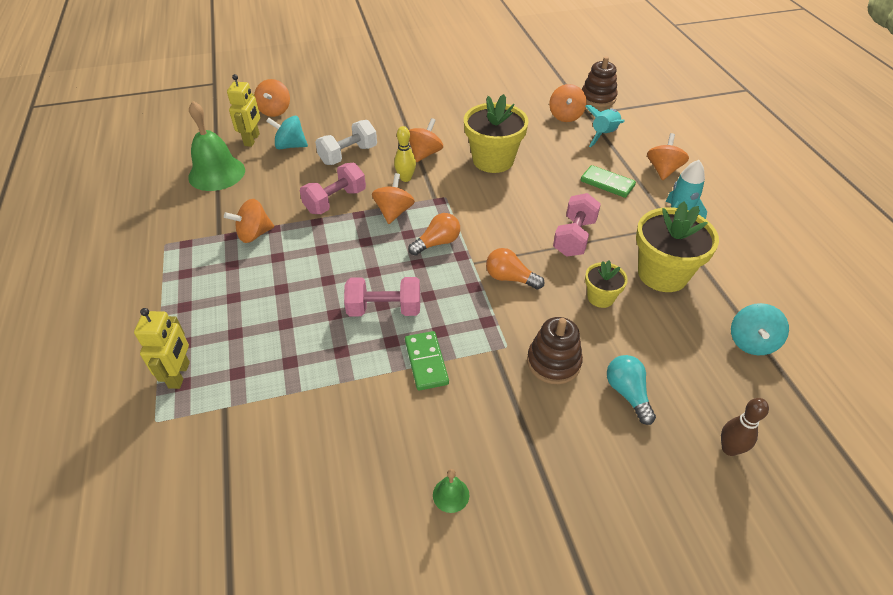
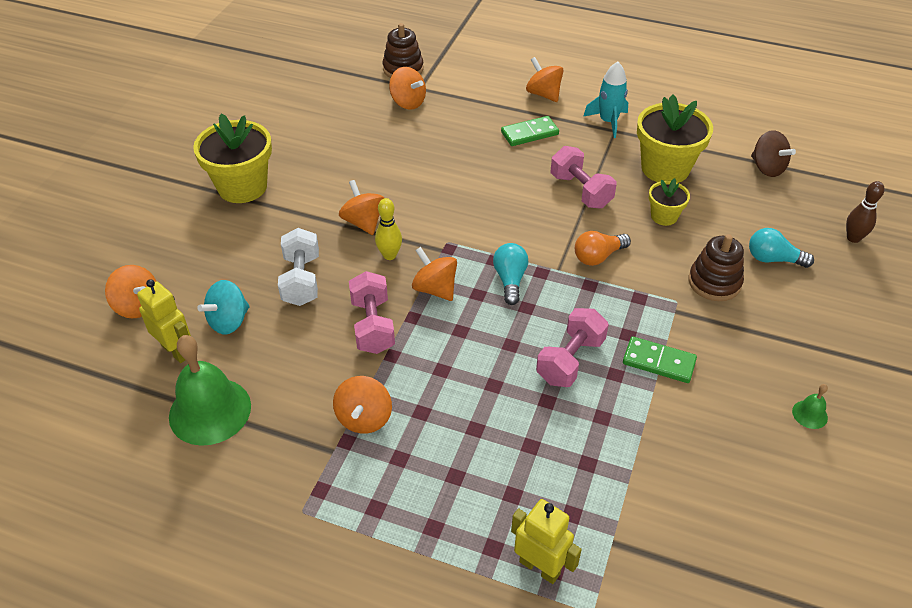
camera: 55 degrees left, 0 degrees up
orange light bulb [408,213,460,256] -> turquoise light bulb [493,243,528,305]
yellow flower pot [464,94,529,173] -> yellow flower pot moved to [193,113,272,203]
turquoise rocket [585,105,625,147] -> none
turquoise spinning top [731,303,789,355] -> brown spinning top [751,130,796,177]

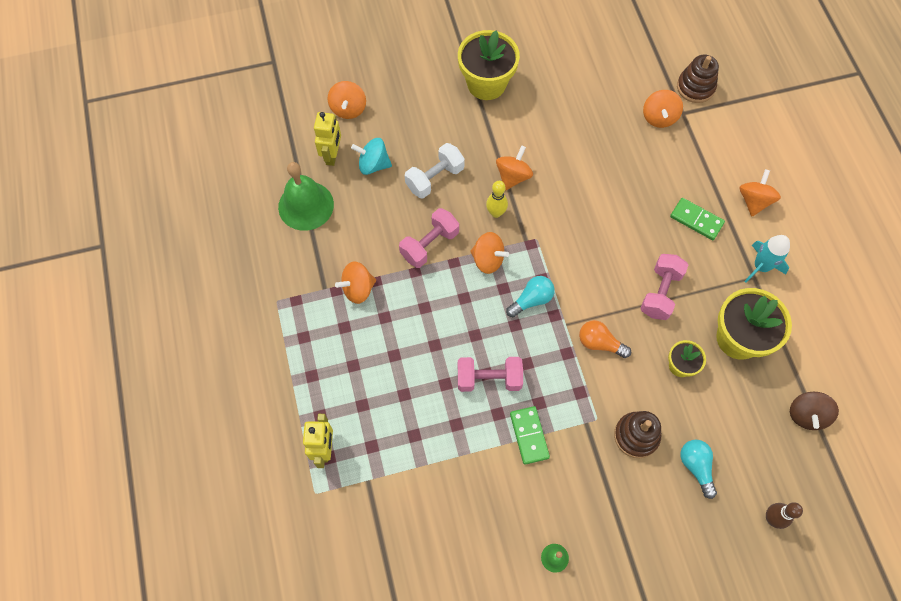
camera: 55 degrees right, 20 degrees up
orange spinning top [412,247,457,301] -> orange spinning top turned 105 degrees clockwise [470,232,509,274]

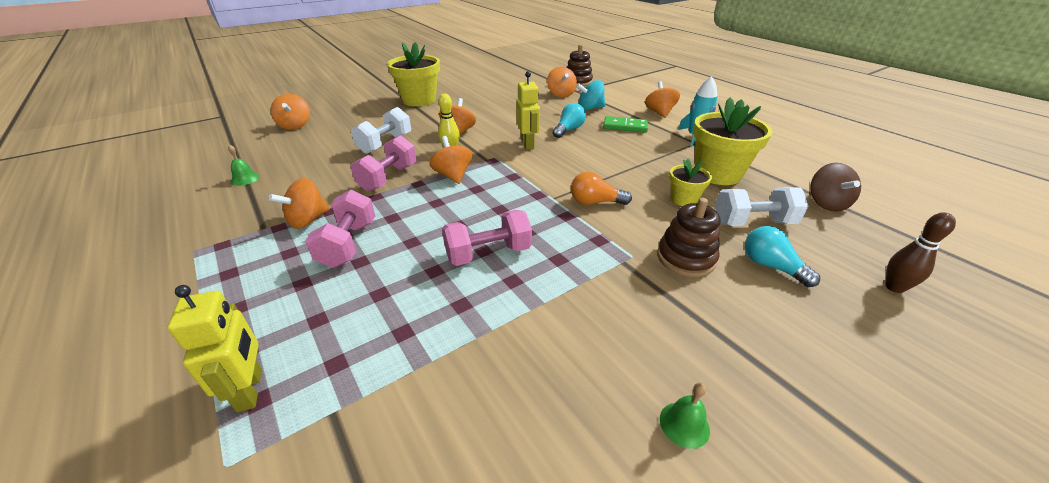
camera: 20 degrees left, 30 degrees down
green bell [278,162,334,231] -> green bell [228,144,259,186], size x0.42
yellow robot [314,112,341,166] -> yellow robot moved to [516,71,540,150]
turquoise spinning top [351,138,392,175] -> turquoise spinning top moved to [576,80,605,111]
orange spinning top [470,232,509,274] -> orange spinning top turned 120 degrees counterclockwise [429,136,472,184]
turquoise light bulb [506,276,555,317] -> turquoise light bulb moved to [552,103,586,138]
green domino [510,406,550,465] -> none
pink dumbbell [640,254,688,320] -> pink dumbbell moved to [305,190,375,268]
none -> white dumbbell [715,187,808,226]

